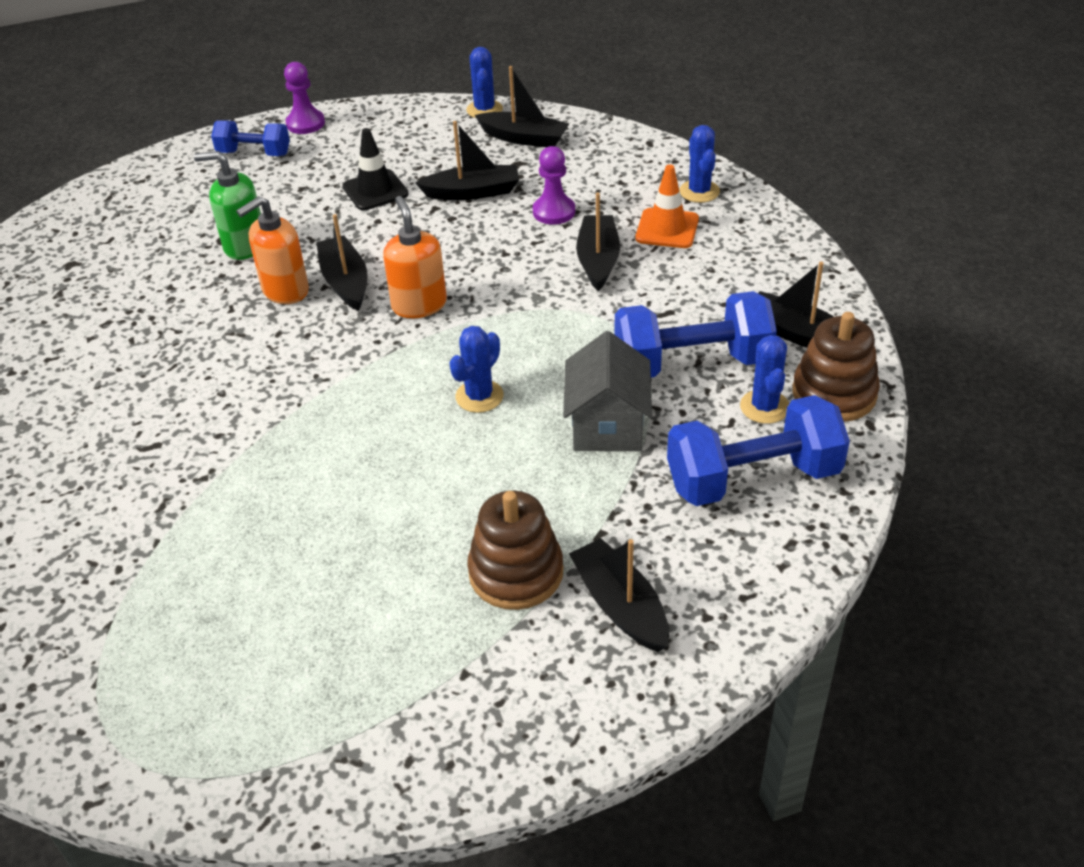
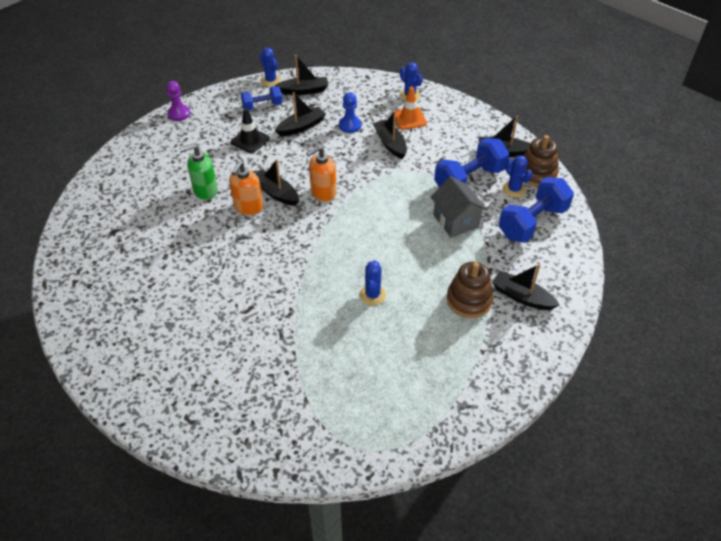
camera: 30 degrees left, 5 degrees up
blue dumbbell [211,120,290,156] -> blue dumbbell moved to [241,86,283,111]
orange soap dispenser [383,196,447,318] -> orange soap dispenser turned 75 degrees counterclockwise [306,146,336,202]
blue cactus [450,326,504,413] -> blue cactus moved to [360,260,386,305]
purple pawn [533,146,575,225] -> blue pawn [339,92,361,133]

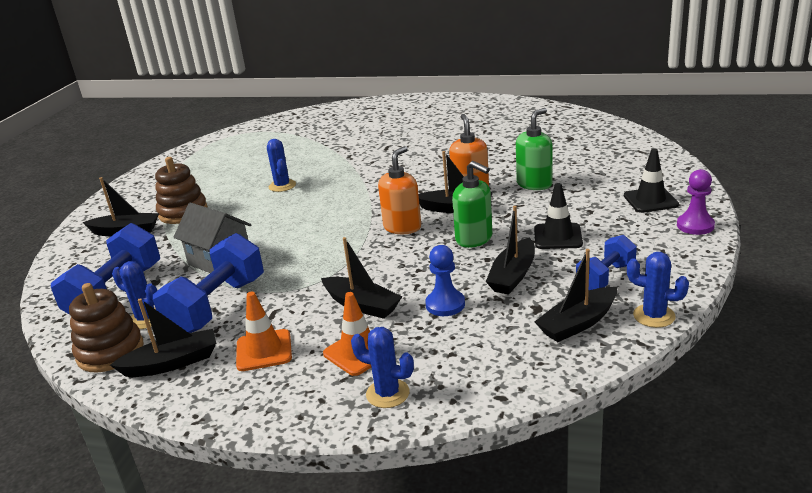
camera: 155 degrees right, 20 degrees down
none -> orange traffic cone [236,291,292,371]
none -> green soap dispenser [452,161,493,248]
none -> black traffic cone [624,149,679,213]

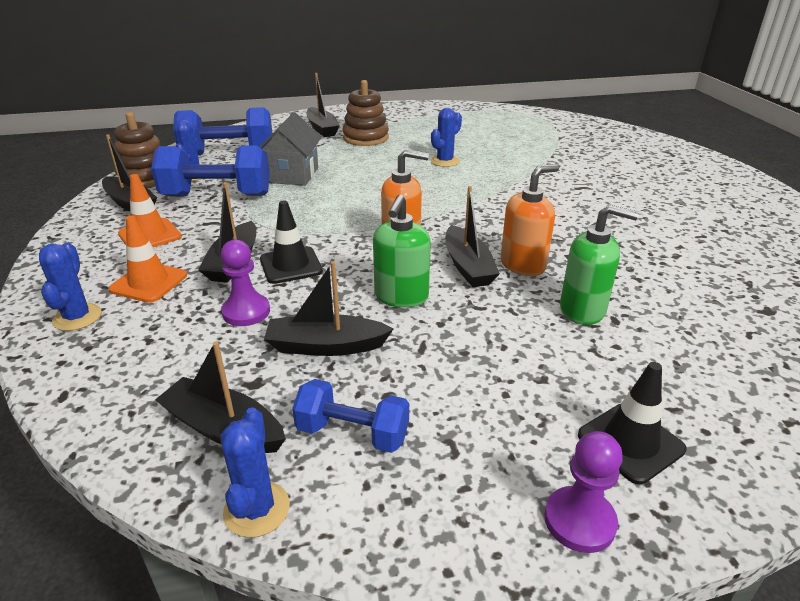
camera: 60 degrees right, 5 degrees up
blue pawn [425,245,465,316] -> purple pawn [221,240,270,326]
black traffic cone [534,183,583,249] -> black traffic cone moved to [260,200,323,284]

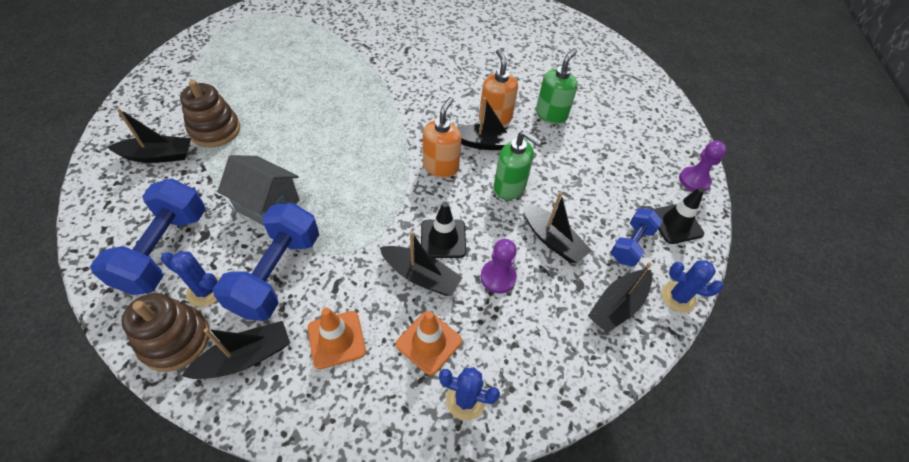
camera: 75 degrees left, 20 degrees up
black boat [264,261,393,356] -> black boat turned 60 degrees counterclockwise [523,192,592,263]
blue cactus [431,108,462,167] -> none
black traffic cone [578,362,687,484] -> black traffic cone moved to [652,187,704,244]

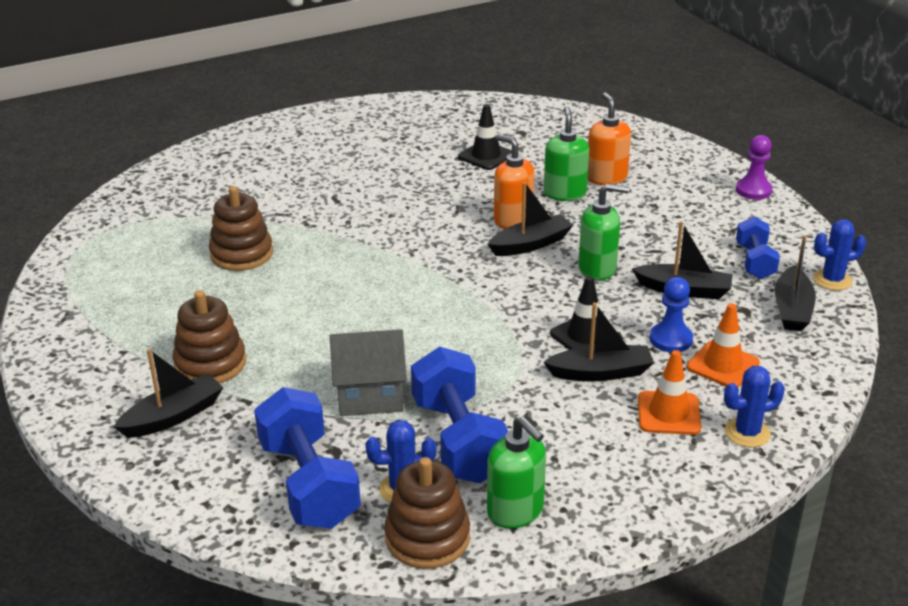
camera: 30 degrees left, 20 degrees down
black boat [182,321,290,379] -> green soap dispenser [487,416,546,529]
orange traffic cone [308,307,366,369] -> orange traffic cone moved to [687,303,760,387]
orange soap dispenser [423,97,462,178] -> orange soap dispenser moved to [588,93,631,185]
purple pawn [481,239,517,294] -> blue pawn [650,277,693,353]
black traffic cone [652,187,704,244] -> black traffic cone moved to [458,104,512,170]
none -> brown stacking toy [209,186,273,271]

